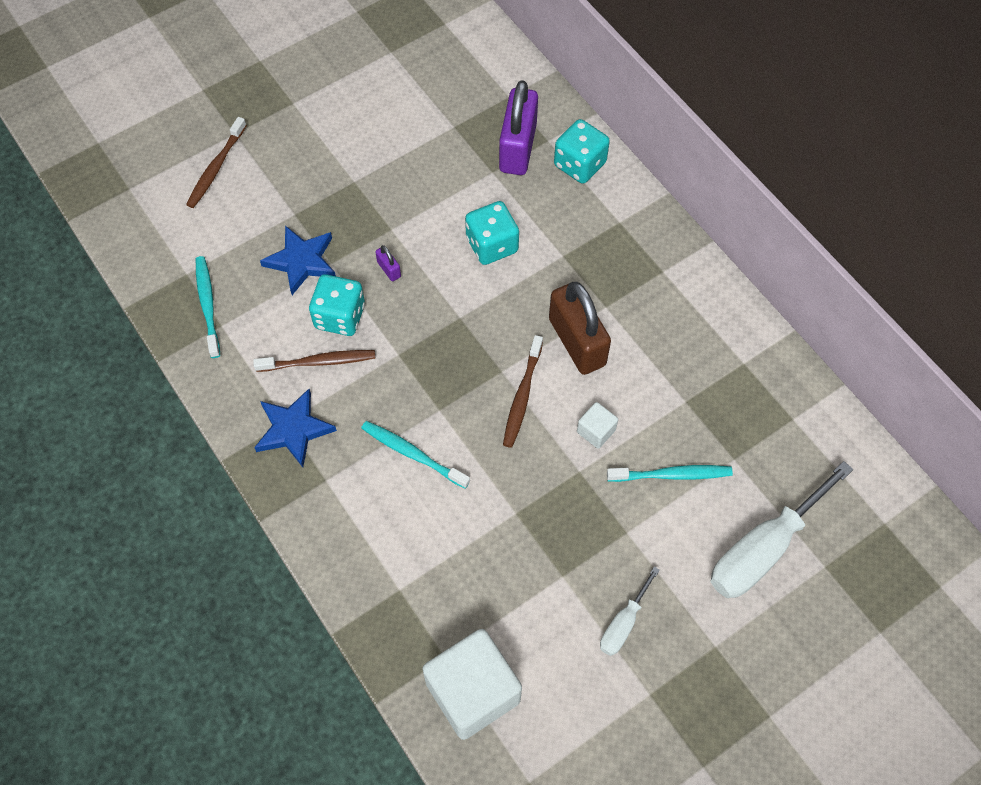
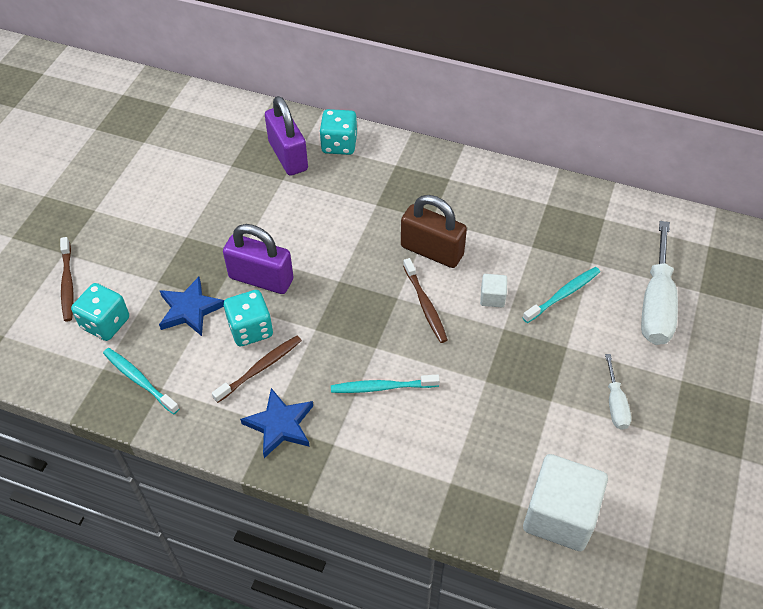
camera: 35 degrees left, 10 degrees down
purple padlock [375,245,401,281] -> purple padlock [223,224,293,294], size x2.46
turquoise dice [465,201,519,265] -> turquoise dice moved to [71,283,129,341]

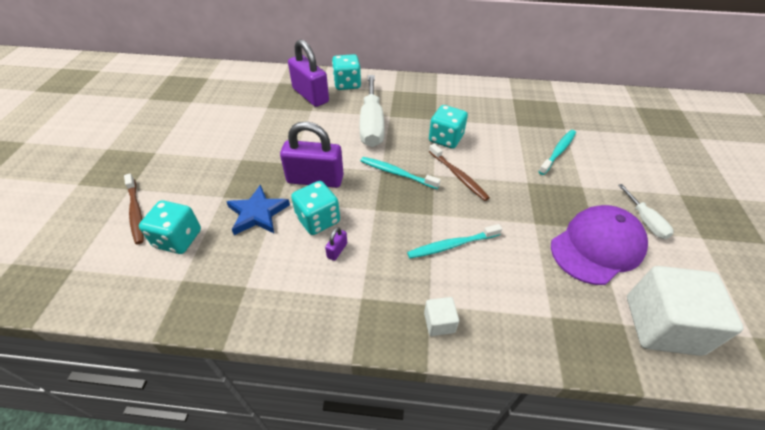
camera: 15 degrees left, 5 degrees down
turquoise toothbrush [103,348,180,414] -> turquoise toothbrush moved to [360,157,441,189]
brown toothbrush [212,336,302,403] -> purple padlock [325,227,347,261]
blue star [240,388,313,458] -> none
brown padlock [401,195,467,268] -> turquoise dice [429,105,468,149]
white cube [480,274,507,307] -> white cube moved to [424,297,459,336]
white screwdriver [641,221,678,345] -> white screwdriver moved to [359,75,385,147]
none -> purple cap [551,205,648,285]

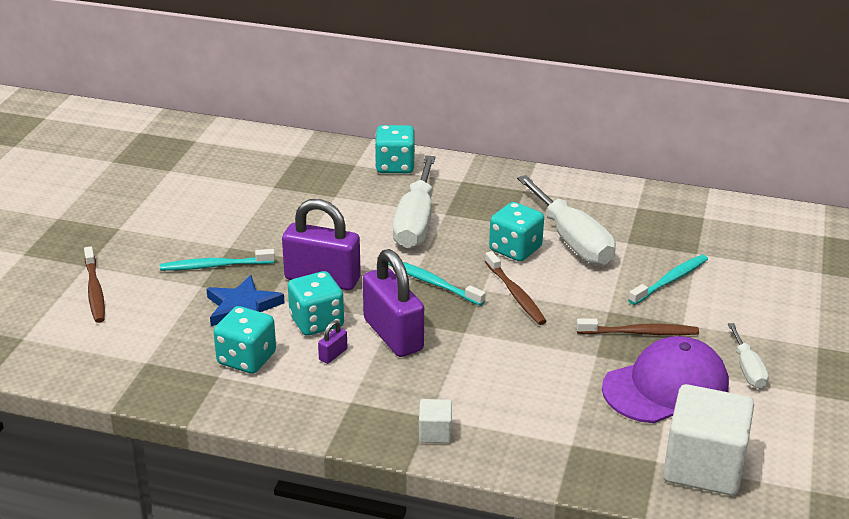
camera: 10 degrees right, 15 degrees down
turquoise dice [139,200,201,254] -> turquoise dice moved to [214,306,276,374]
purple padlock [288,39,329,107] -> purple padlock moved to [363,249,424,357]
turquoise toothbrush [407,224,502,258] -> turquoise toothbrush moved to [160,249,275,271]
none -> white screwdriver [517,175,616,265]
none -> brown toothbrush [576,318,699,335]

